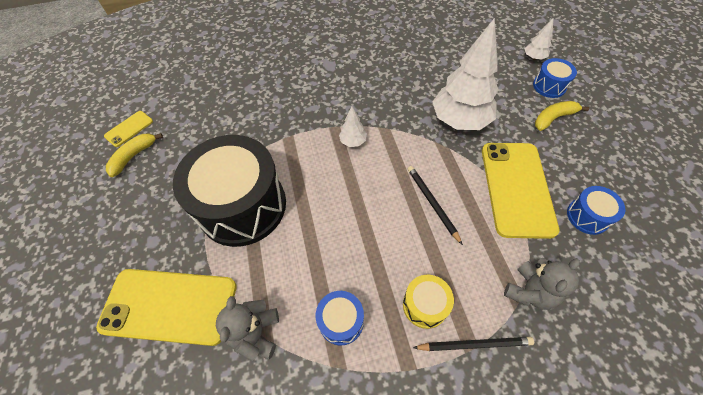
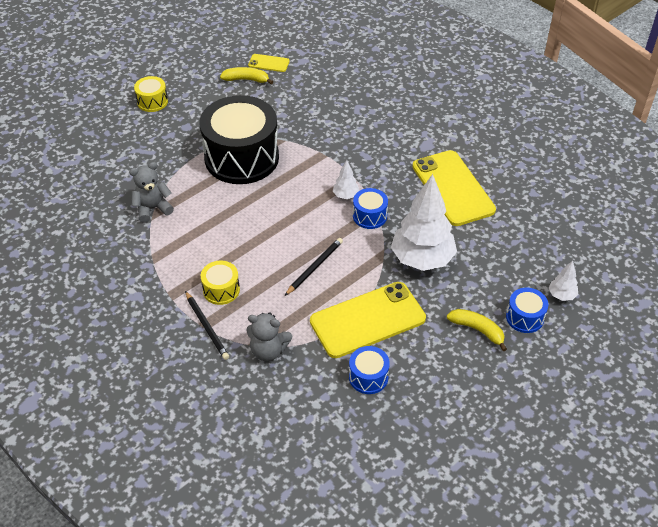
camera: 60 degrees right, 10 degrees down
yellow phone [96,269,237,346] -> yellow phone moved to [412,150,496,226]
blue drum [316,291,364,345] -> blue drum moved to [353,188,388,229]
none -> yellow drum [134,76,168,112]

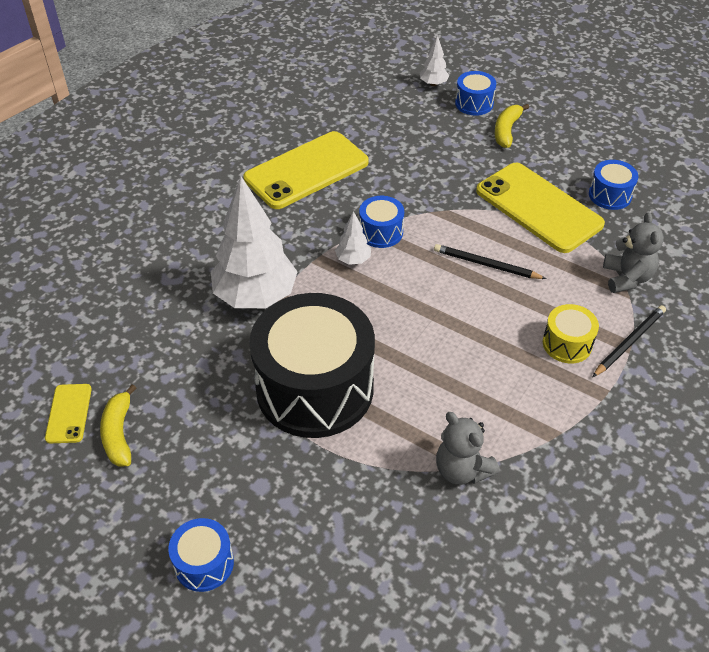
camera: 105 degrees left, 0 degrees up
yellow drum [134,76,168,112] -> blue drum [168,518,234,592]
white tree [391,174,457,271] -> white tree moved to [211,176,298,308]

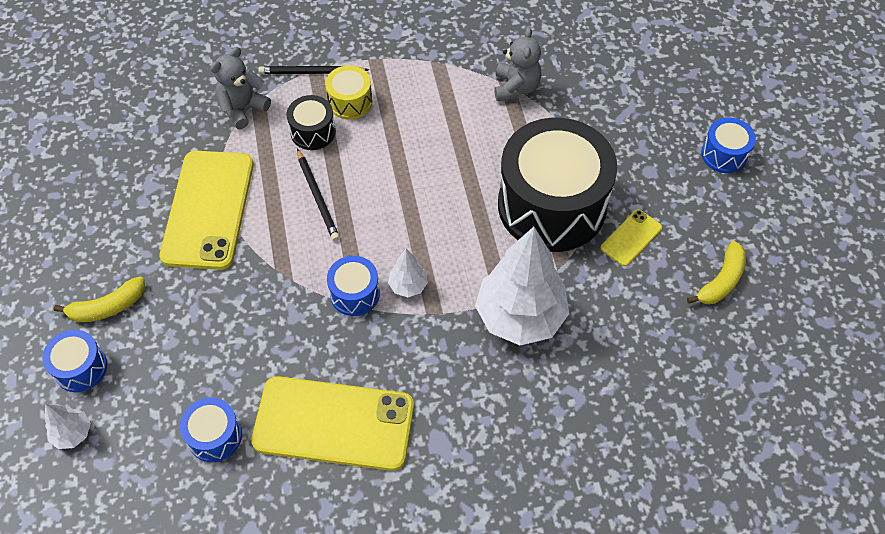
camera: 135 degrees left, 10 degrees up
yellow phone [45,384,92,443] -> yellow phone moved to [601,209,662,266]
blue drum [589,160,638,210] -> blue drum moved to [180,397,242,462]
none -> black drum [287,95,336,150]

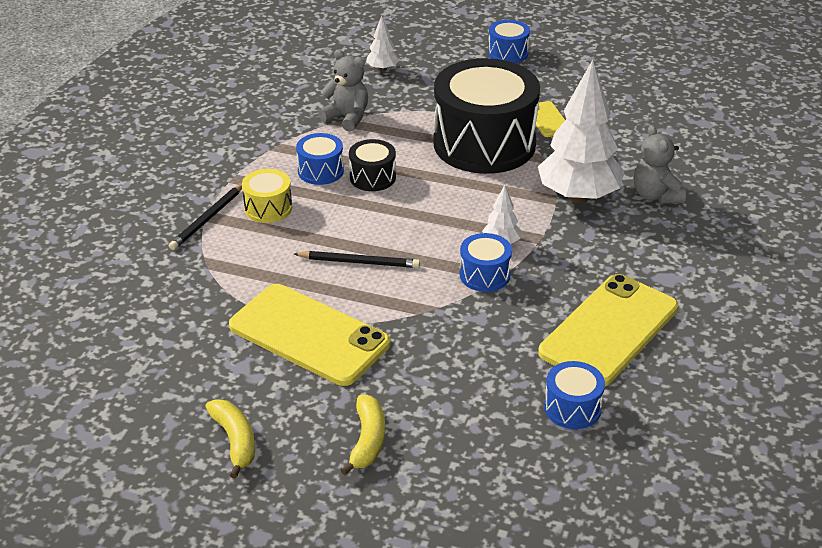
camera: 60 degrees left, 20 degrees down
blue drum [42,330,107,392] -> blue drum moved to [296,133,344,185]
white tree [45,404,91,449] -> white tree moved to [366,16,399,71]
grey teddy bear [210,47,271,129] -> grey teddy bear moved to [634,125,686,204]
black drum [287,95,336,150] -> black drum moved to [349,139,396,191]
yellow banana [687,241,746,304] -> yellow banana moved to [205,399,255,479]

